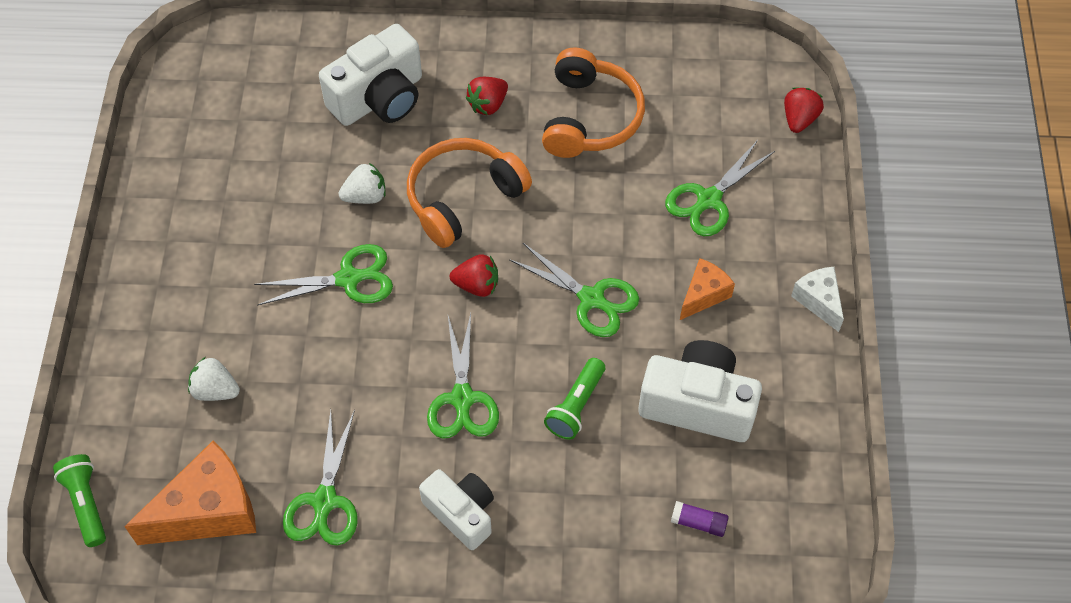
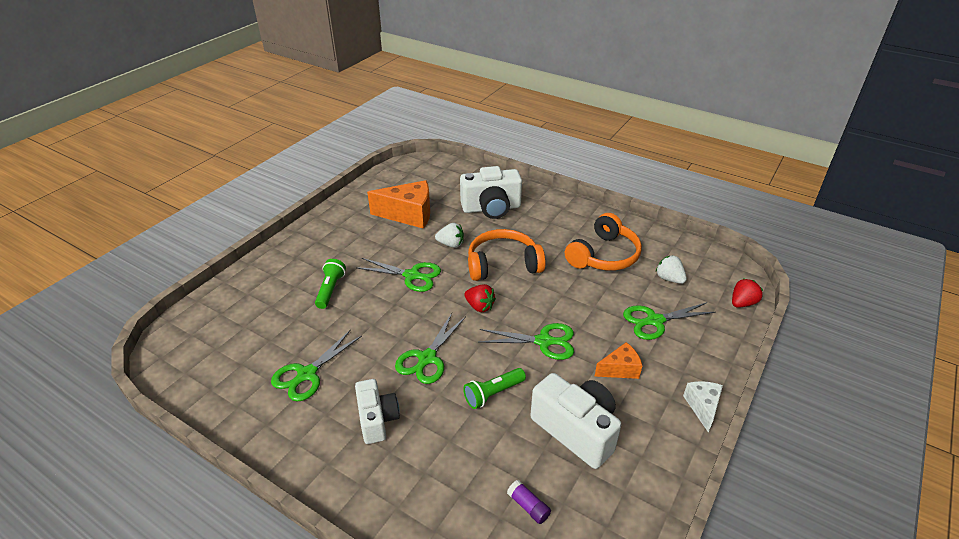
camera: 30 degrees right, 20 degrees down
green flashlight [53,454,106,547] -> green flashlight moved to [315,259,346,309]
orange cheese [124,441,256,545] -> orange cheese moved to [367,180,430,229]
white strawberry [188,357,240,401] -> white strawberry moved to [656,255,687,284]
red strawberry [466,77,508,115] -> none
green scissors [509,243,639,337] -> green scissors turned 60 degrees counterclockwise [479,323,574,360]

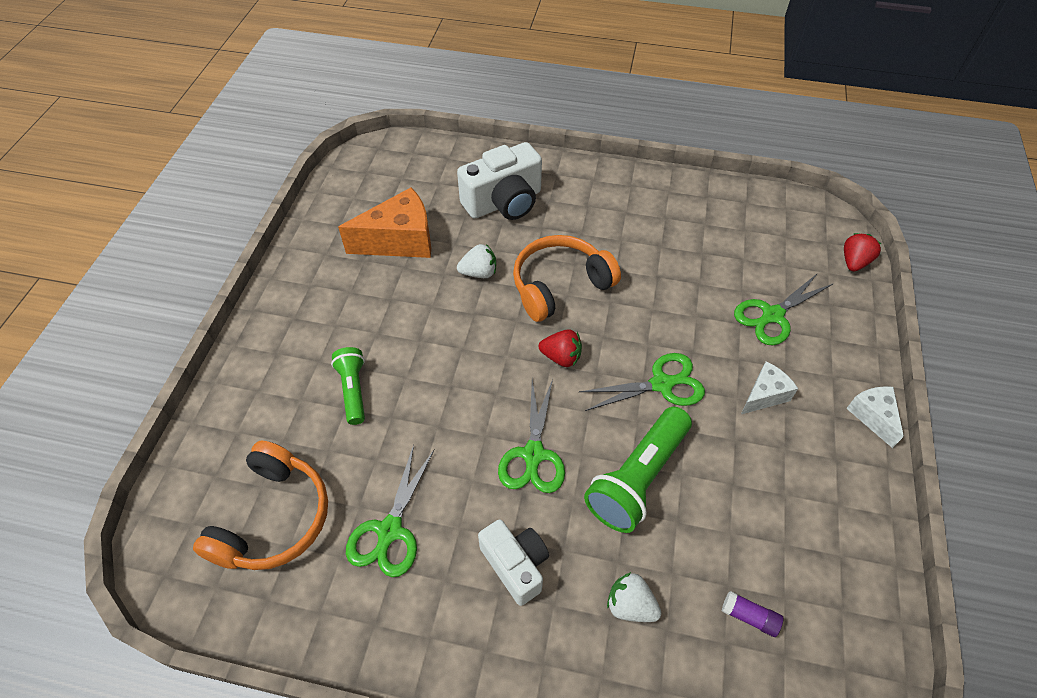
camera: 20 degrees left, 15 degrees up
green scissors [356,258,441,292] -> none
green flashlight [463,368,526,409] -> green flashlight [584,407,692,533], size x1.69
white camera [530,373,621,469] -> none
orange headphones [565,213,642,271] -> orange headphones moved to [193,441,328,570]
orange cheese [594,342,642,379] -> white cheese [741,361,798,414]
white strawberry [656,255,687,284] -> white strawberry moved to [607,572,661,622]

